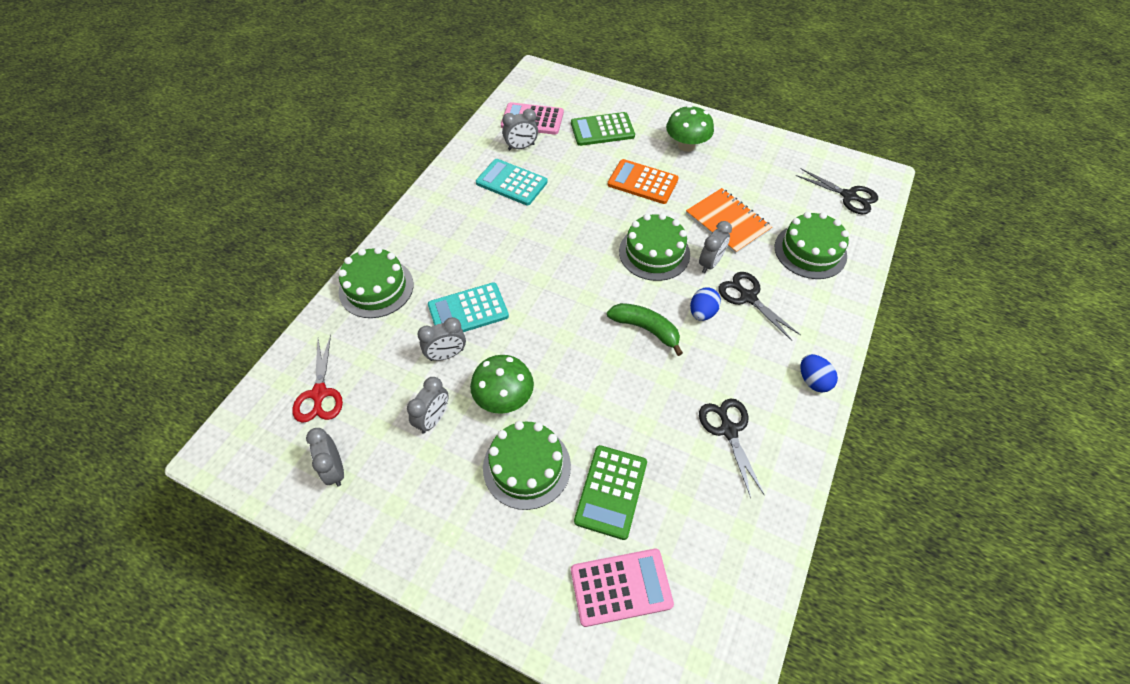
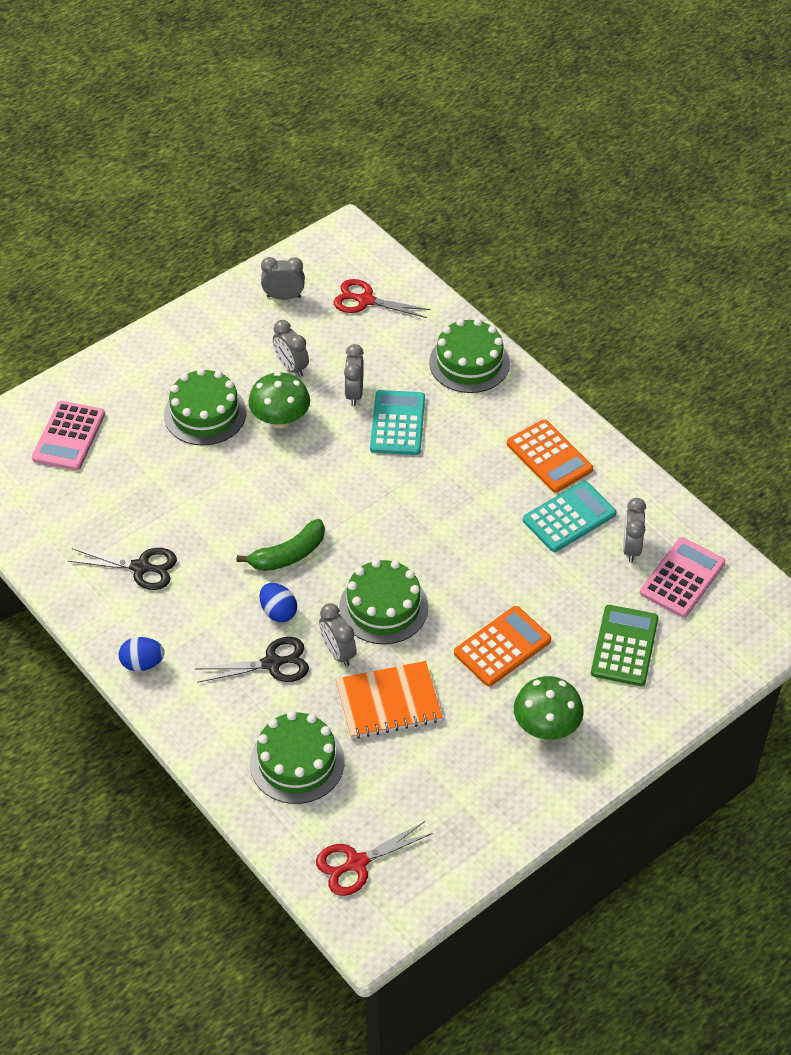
camera: 115 degrees right, 5 degrees down
green calculator [574,445,647,540] -> none
black scissors [795,168,878,214] -> red scissors [316,821,433,896]
none -> orange calculator [507,419,593,492]

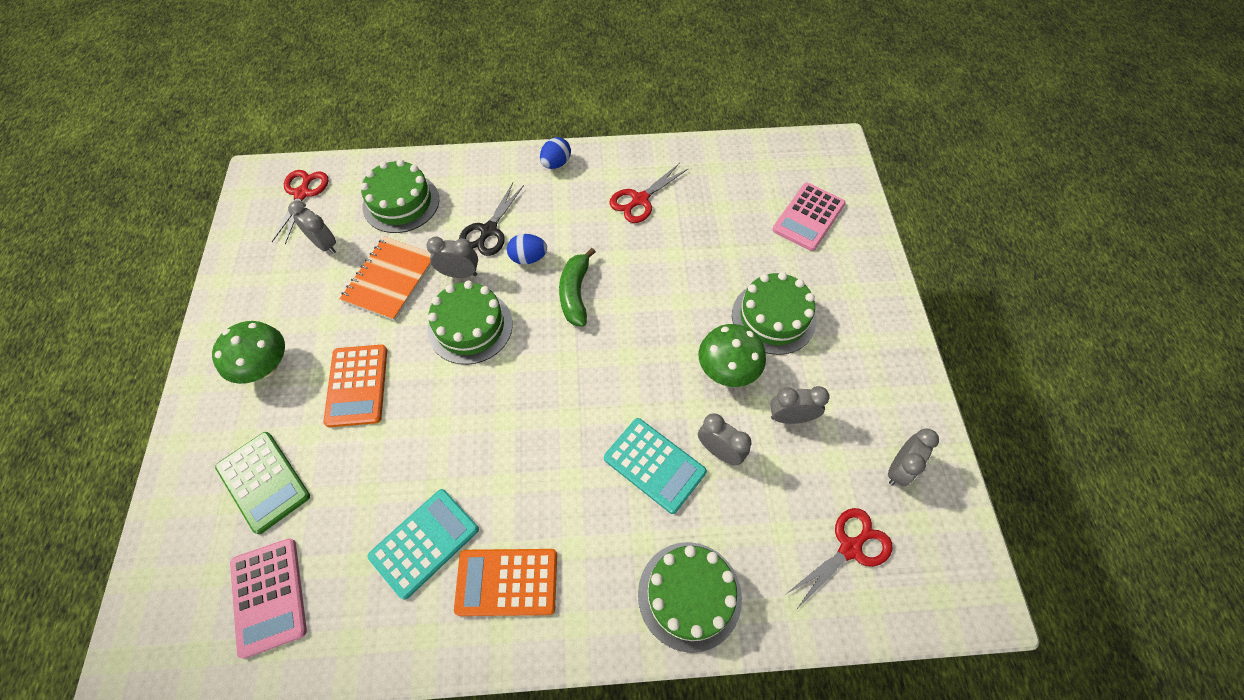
camera: 125 degrees right, 10 degrees up
pink calculator [32,401,105,470] -> pink calculator turned 105 degrees counterclockwise [772,183,846,251]
black scissors [68,548,177,590] -> red scissors [610,163,689,223]
turquoise calculator [523,481,616,552] -> turquoise calculator turned 135 degrees counterclockwise [368,489,479,600]
grey clock [623,498,646,562] -> grey clock moved to [288,201,336,254]

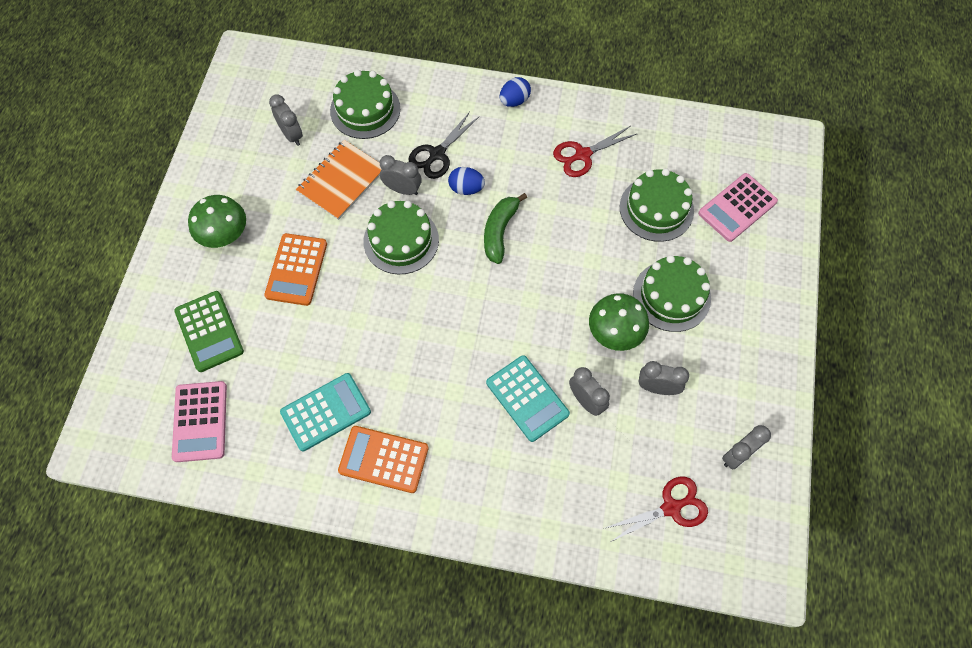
camera: 15 degrees right, 5 degrees up
red scissors [272,170,328,244] -> none
green cake [638,542,742,653] -> green cake moved to [620,168,694,242]

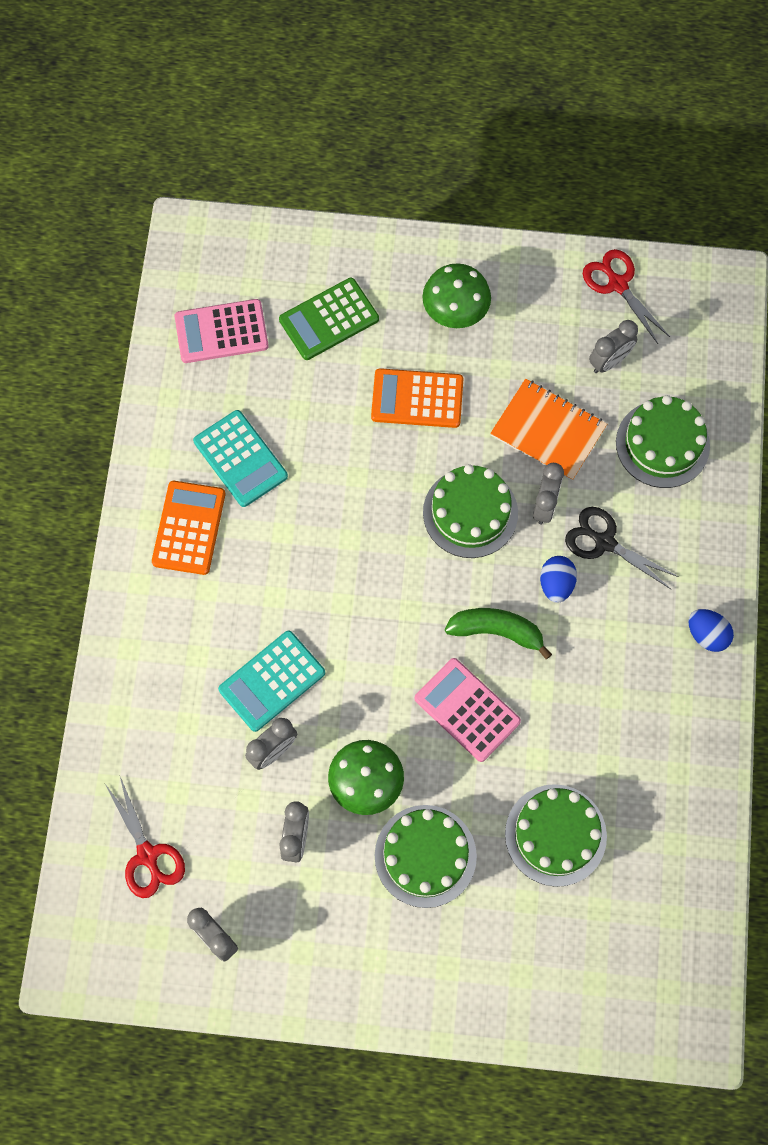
camera: 85 degrees right, 5 degrees up
red scissors [553,126,638,177] -> red scissors moved to [583,249,670,344]
pink calculator [698,173,778,242] -> pink calculator moved to [415,658,521,762]

